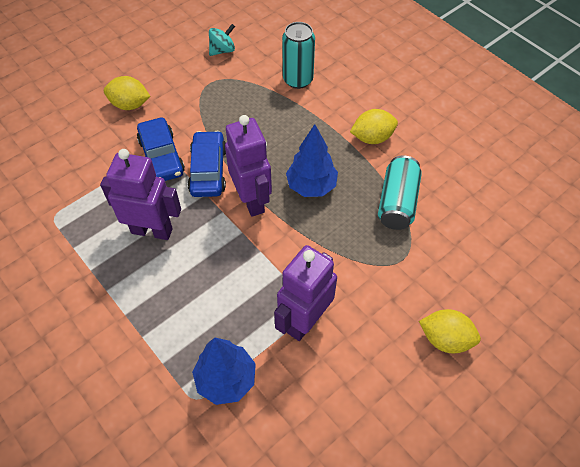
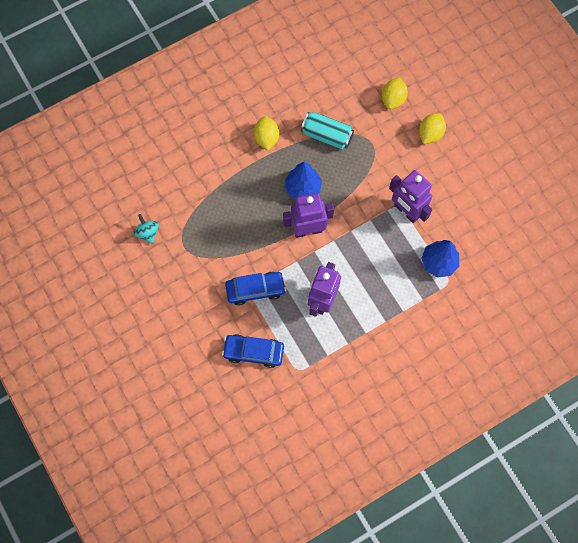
camera: 80 degrees left, 15 degrees up
yellow lemon [104,76,150,110] -> yellow lemon moved to [382,78,408,110]
blue car [188,131,226,197] -> blue car moved to [222,334,284,368]
turquoise can [282,22,315,89] -> none

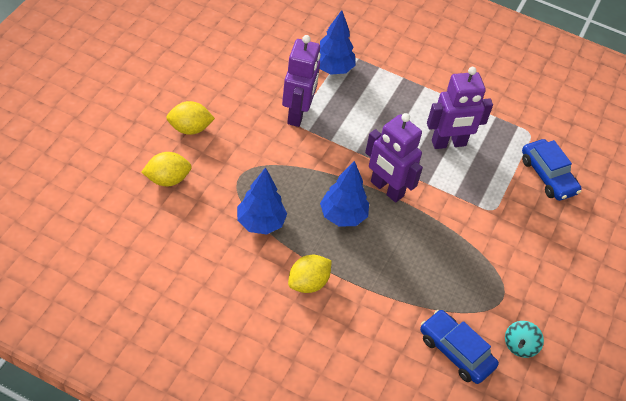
camera: 130 degrees left, 20 degrees down
blue car [225,272,286,305] -> blue car moved to [420,310,499,384]
turquoise can [301,112,354,150] -> blue tree [237,167,287,235]

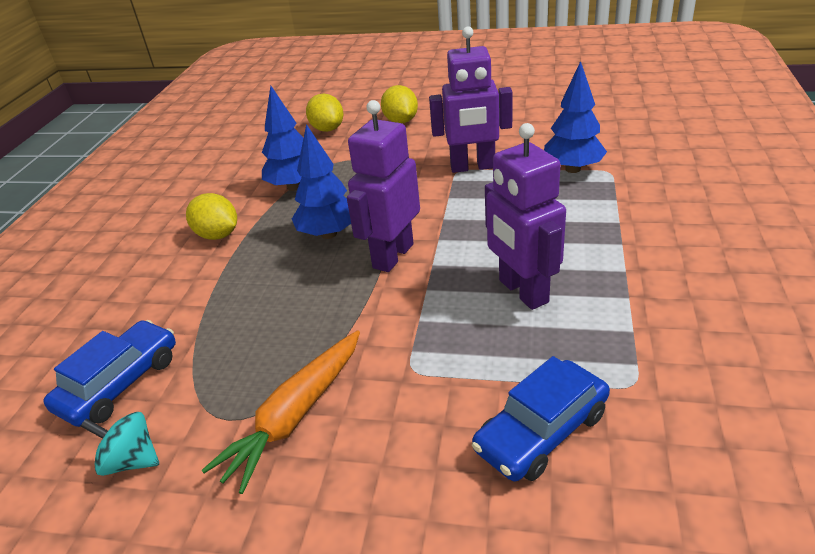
camera: 85 degrees right, 15 degrees down
none -> orange carrot [202,330,360,494]

